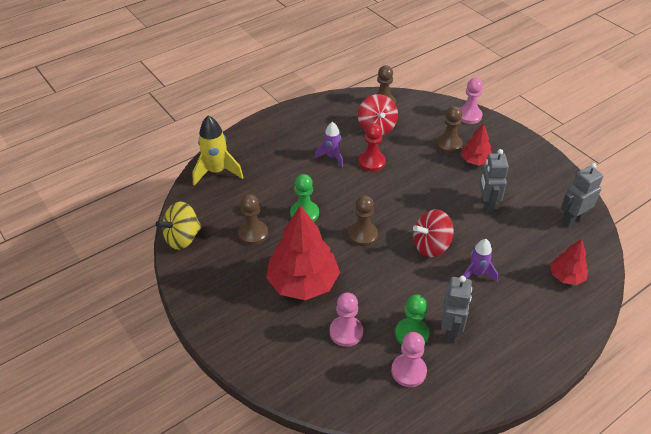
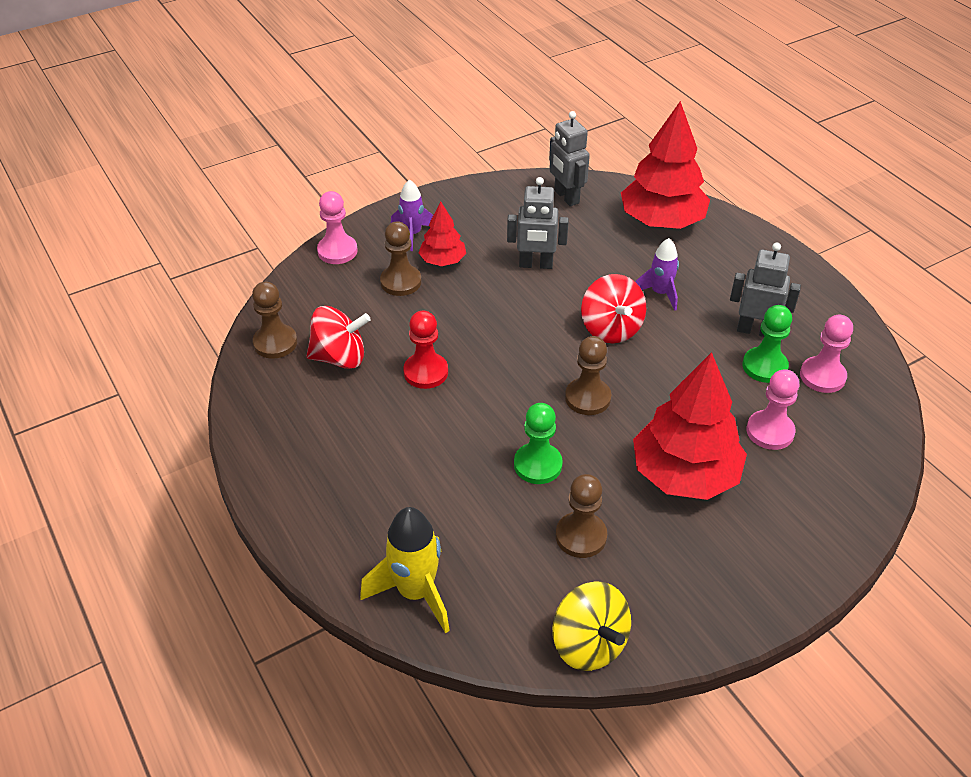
camera: 85 degrees left, 0 degrees up
purple rocket [314,122,343,167] -> purple rocket moved to [391,179,433,251]
red tree [550,239,588,285] -> red tree [621,101,710,229], size x1.93

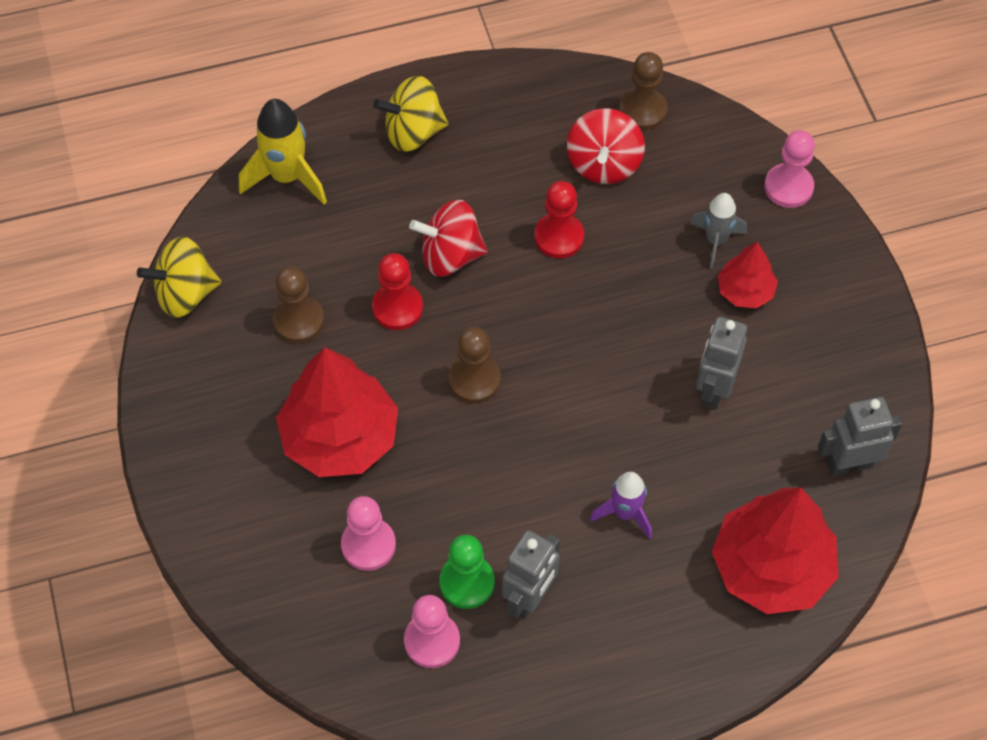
camera: 105 degrees right, 15 degrees up
brown pawn [380,221,422,296] -> grey rocket [689,193,747,269]
purple rocket [391,179,433,251] -> none
green pawn [514,403,563,484] -> red pawn [372,253,423,330]
red spinning top [581,274,646,344] -> red spinning top moved to [409,200,488,277]
none -> yellow spinning top [373,76,448,152]

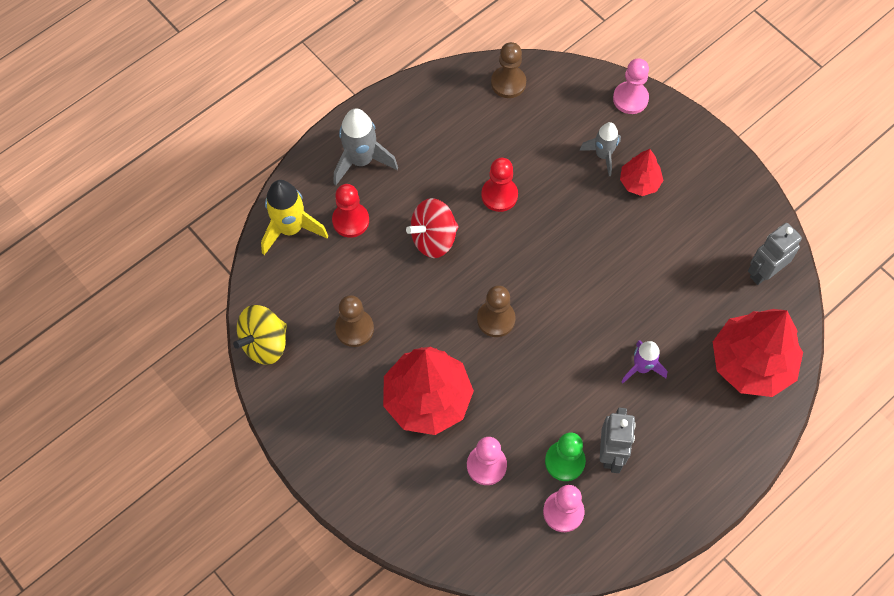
camera: 25 degrees left, 5 degrees up
red pawn [372,253,423,330] -> red pawn moved to [332,184,369,238]
yellow spinning top [373,76,448,152] -> grey rocket [334,108,398,185]
red spinning top [567,108,645,184] -> none
grey robot [696,317,747,409] -> none

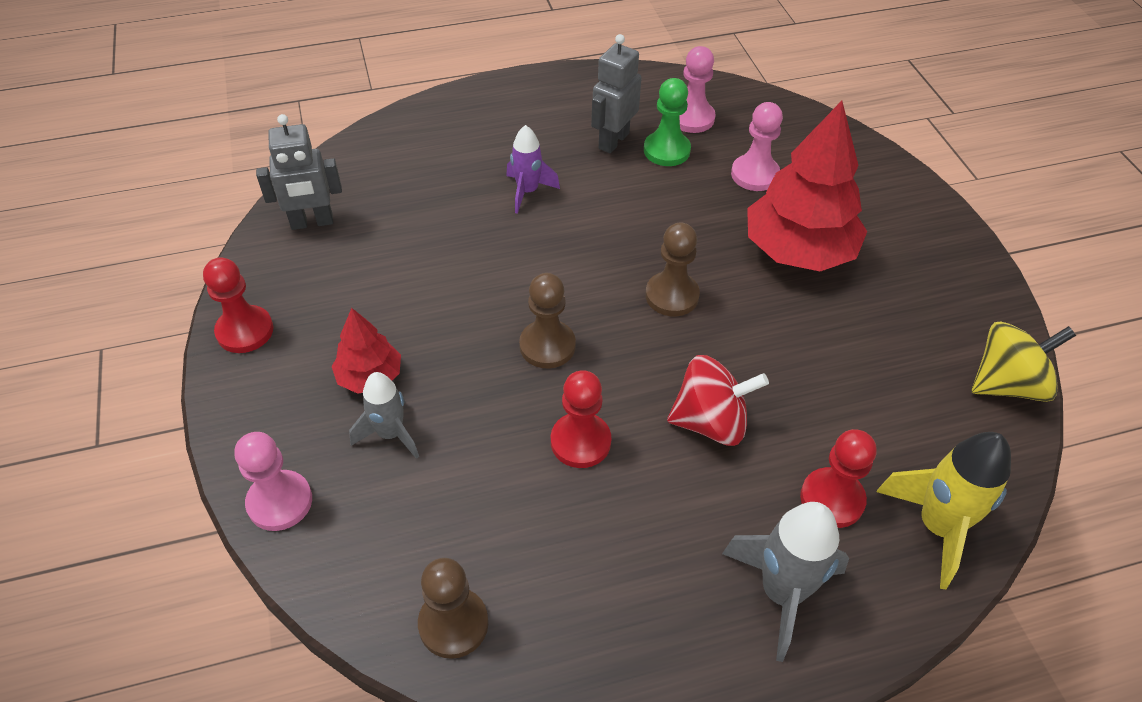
camera: 155 degrees left, 15 degrees down
brown pawn [335,295,374,347] -> brown pawn moved to [519,273,576,368]
red tree [713,309,803,397] -> none
none -> red pawn [203,257,273,353]

